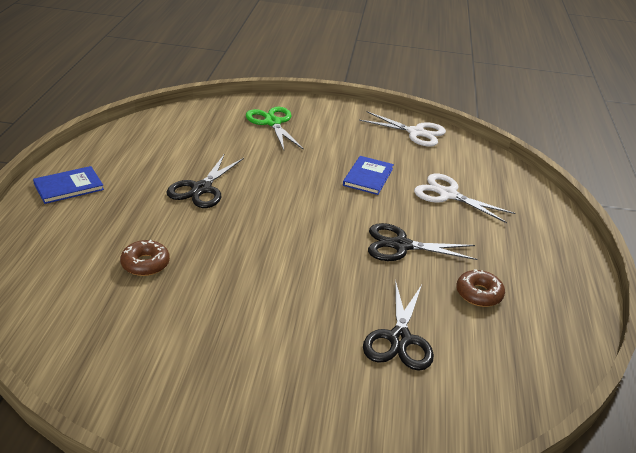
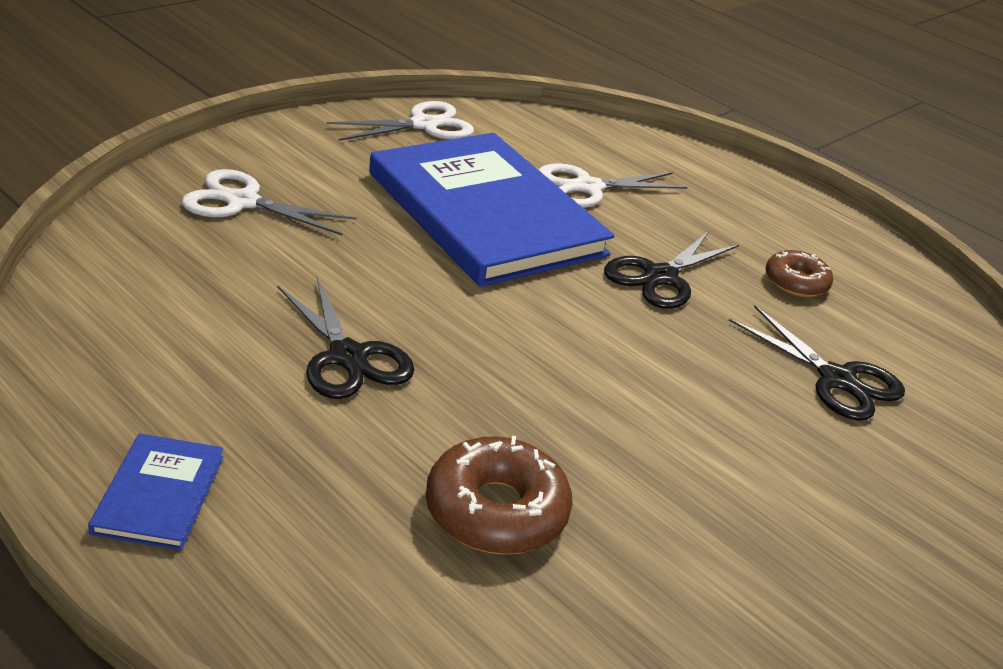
camera: 55 degrees left, 0 degrees up
brown donut [120,240,170,276] -> brown donut [426,436,573,555], size x1.57
green scissors [246,107,304,150] -> white scissors [182,169,356,235]
blue book [343,156,394,195] -> blue book [369,133,615,287], size x2.47

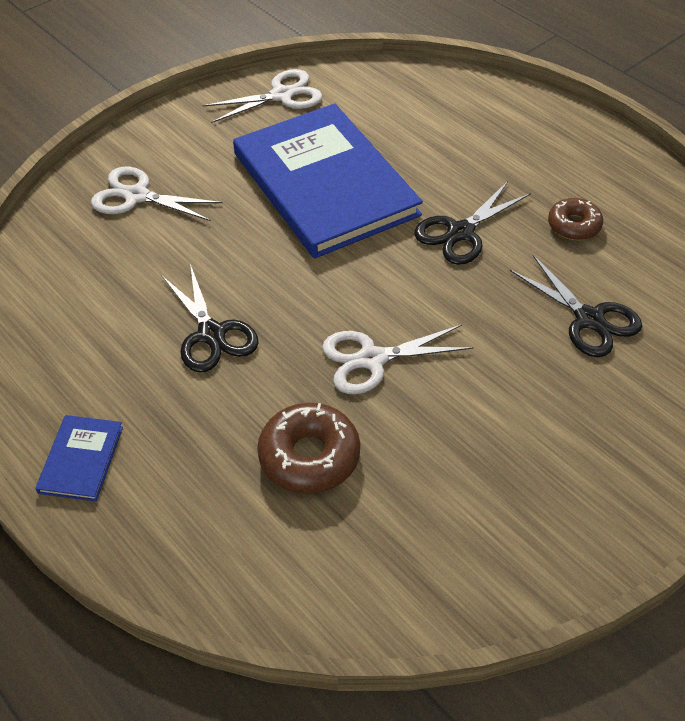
camera: 10 degrees right, 15 degrees up
white scissors [539,163,687,208] -> white scissors moved to [322,325,473,394]

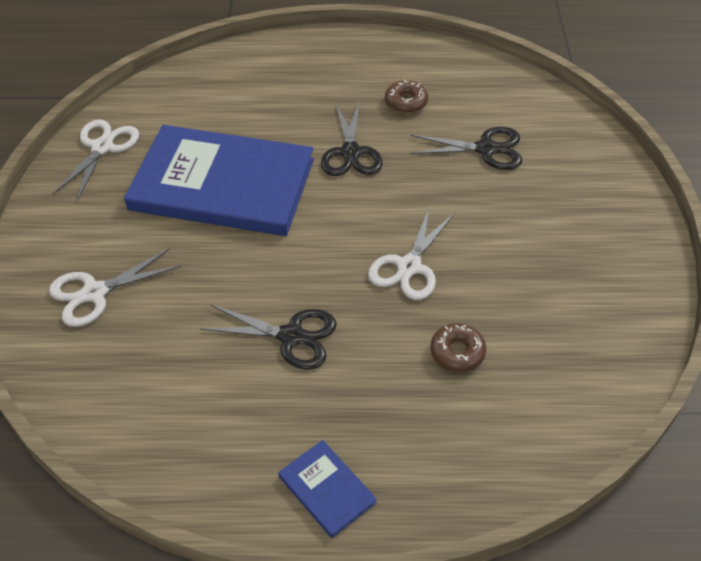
camera: 50 degrees left, 0 degrees up
brown donut [257,403,360,494] -> brown donut [431,323,486,372], size x0.64

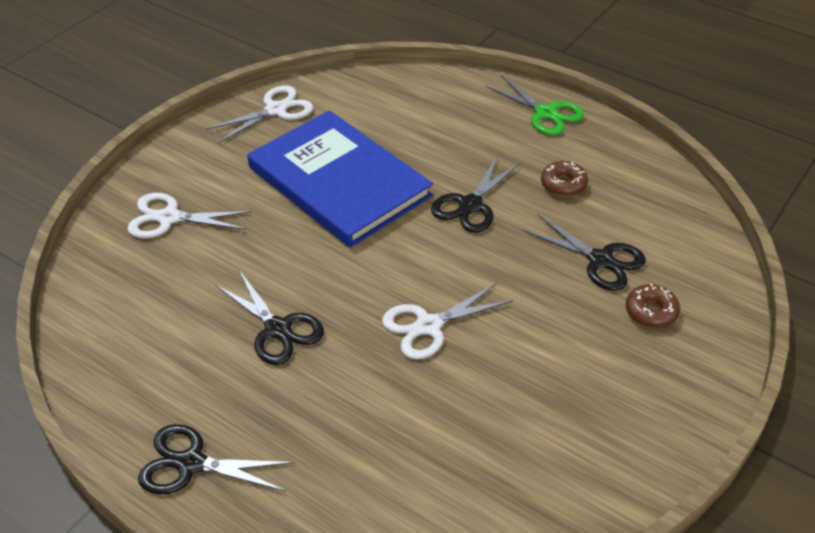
camera: 35 degrees right, 5 degrees down
blue book [278,440,377,538] -> black scissors [138,424,294,495]
brown donut [431,323,486,372] -> brown donut moved to [626,283,680,328]
none -> green scissors [485,75,584,136]

